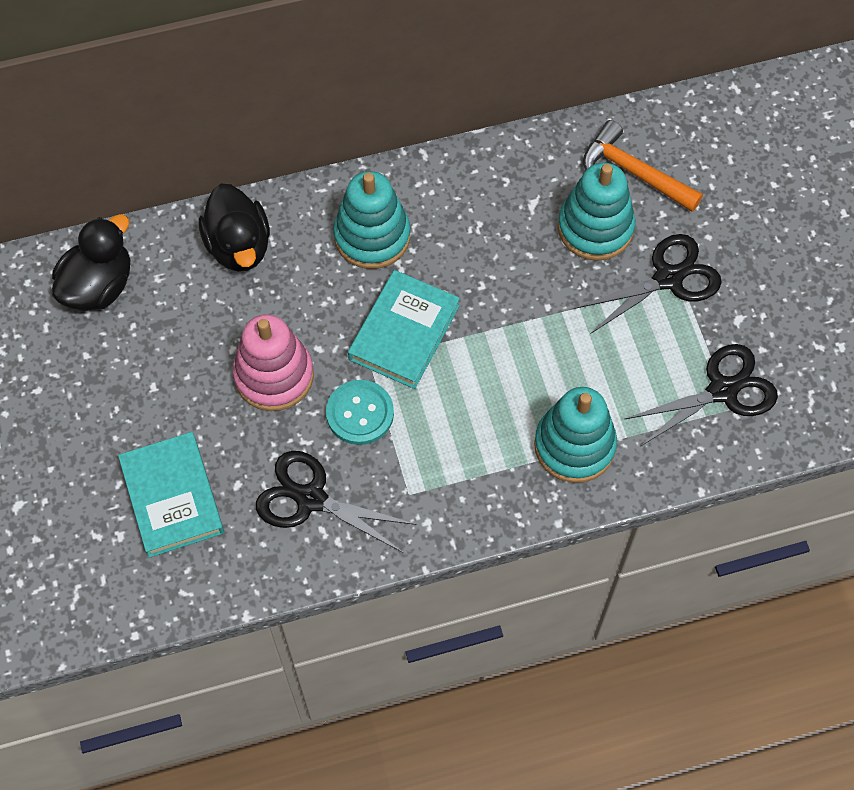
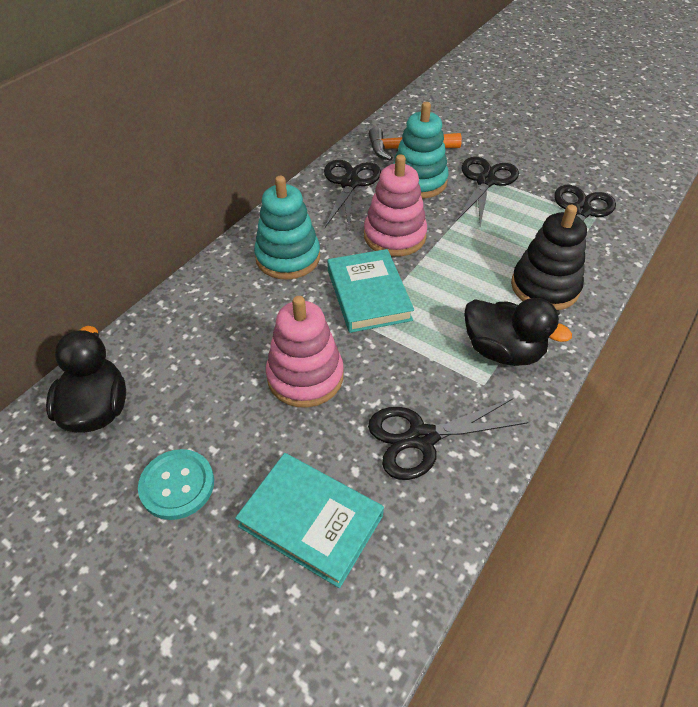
camera: 40 degrees left, 15 degrees down
black duck [199,184,270,272] -> black duck moved to [464,298,572,366]
turquoise button [326,380,394,445] -> turquoise button moved to [138,449,214,520]
turquoise stacking toy [534,387,617,483] -> black stacking toy [511,205,587,310]
none -> black scissors [324,160,381,229]
none -> pink stacking toy [364,154,427,257]

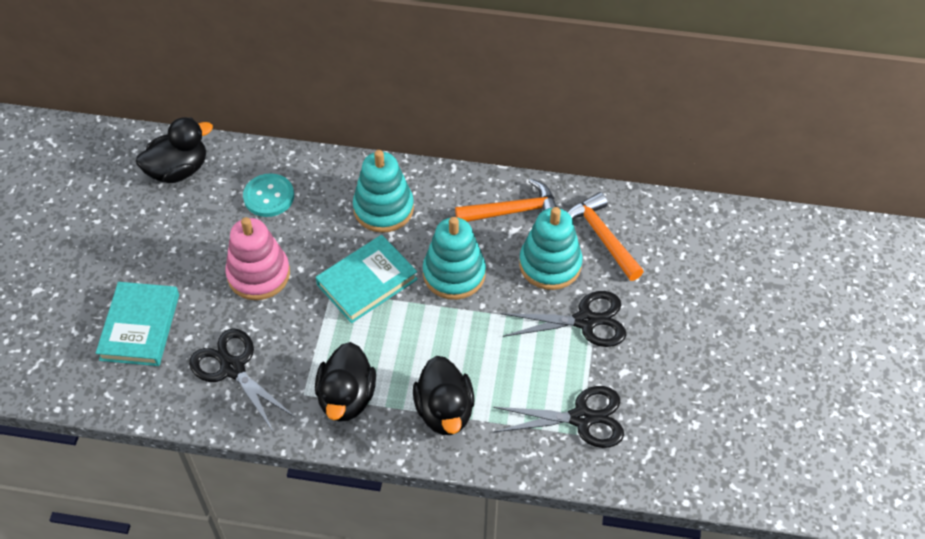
camera: 65 degrees right, 5 degrees up
turquoise button [138,449,214,520] -> turquoise button moved to [243,173,294,217]
black scissors [324,160,381,229] -> orange hammer [455,179,557,222]
pink stacking toy [364,154,427,257] -> turquoise stacking toy [423,217,486,300]
black stacking toy [511,205,587,310] -> black duck [413,356,475,435]

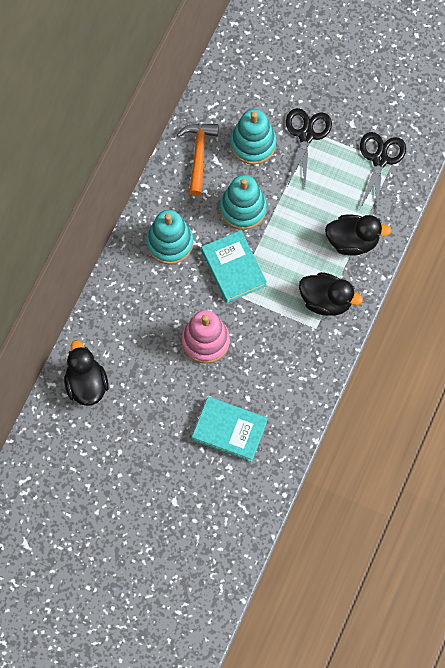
camera: 75 degrees left, 15 degrees up
black scissors [189,328,296,433] -> none
turquoise button [243,173,294,217] -> none
orange hammer [567,192,644,281] -> none

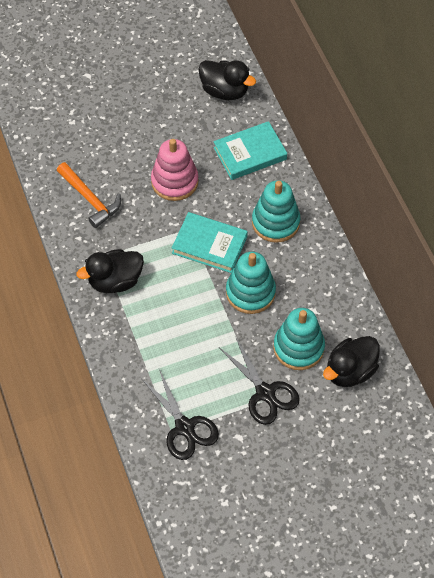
camera: 135 degrees right, 10 degrees down
orange hammer [177,124,219,196] -> orange hammer moved to [57,162,121,228]
turquoise book [192,397,268,462] -> turquoise book moved to [214,121,287,180]
black duck [325,215,392,255] -> black duck moved to [323,336,380,387]

